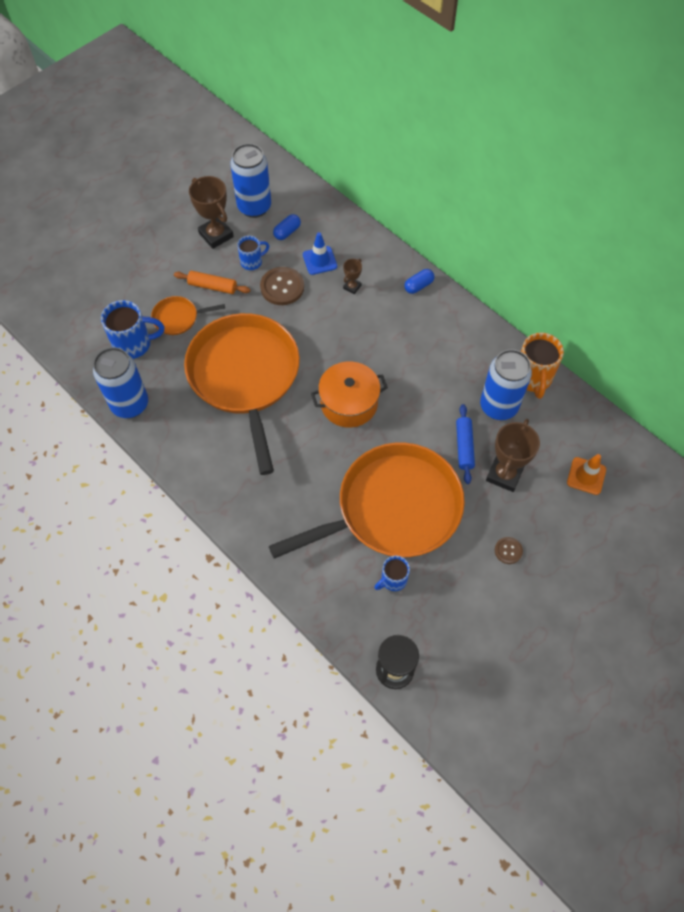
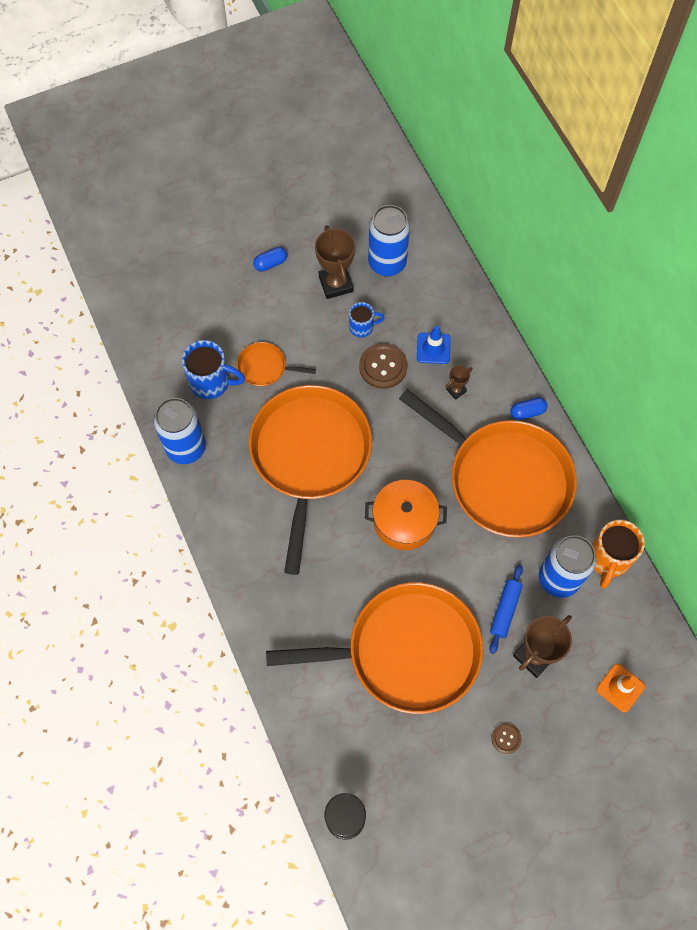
camera: 20 degrees right, 5 degrees up
orange rolling pin [174,271,251,294] -> none
blue capsule [273,214,301,240] -> blue capsule moved to [253,247,287,272]
blue mug [374,556,410,591] -> none
none -> orange pan [399,389,577,538]

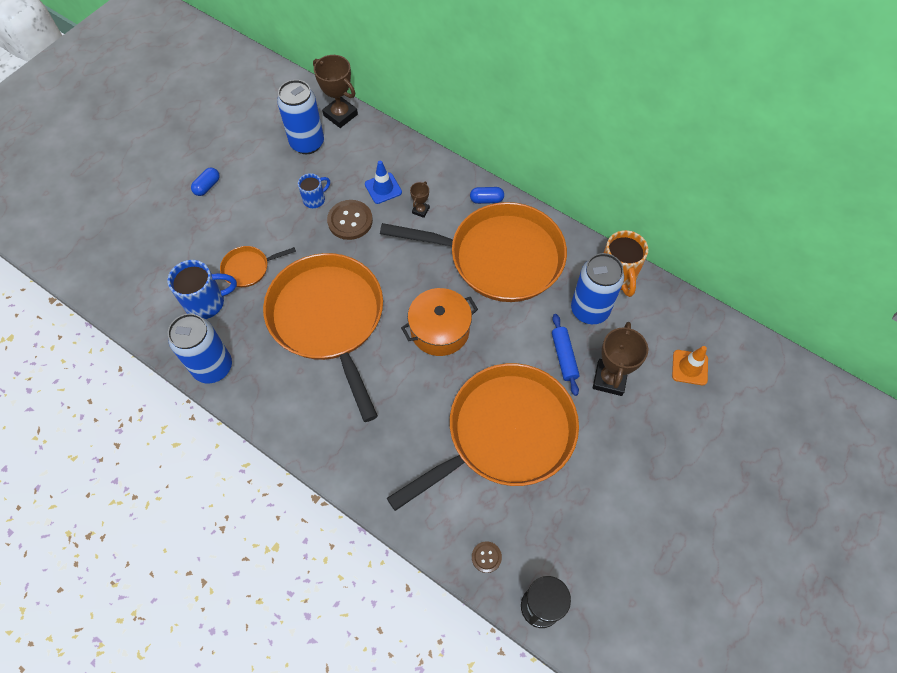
camera: 30 degrees left, 5 degrees down
brown trophy [315,225,355,299] -> brown trophy moved to [313,55,358,128]
brown button [491,723,522,754] -> brown button moved to [472,541,502,573]
blue capsule [510,397,548,420] -> blue capsule turned 45 degrees clockwise [470,187,504,204]

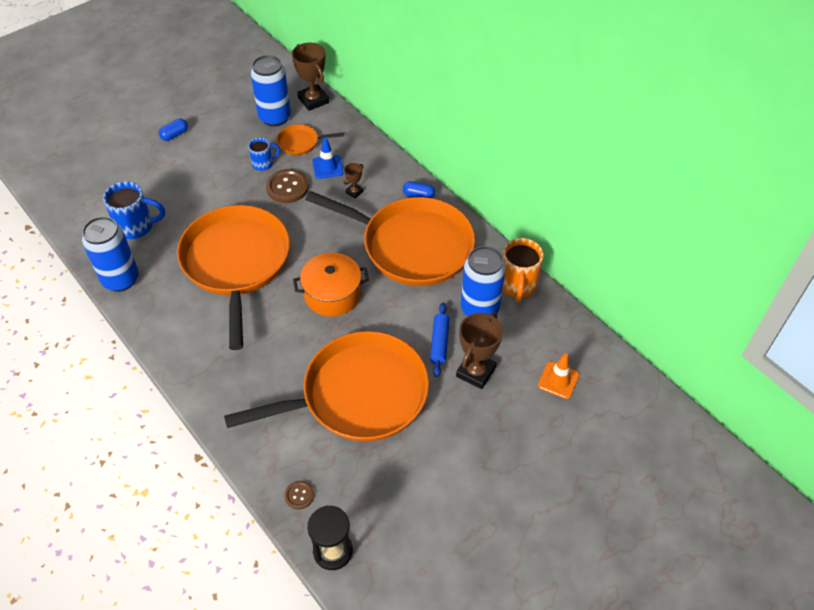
camera: 15 degrees right, 10 degrees down
orange pan [220,246,296,287] -> orange pan moved to [277,124,344,155]

